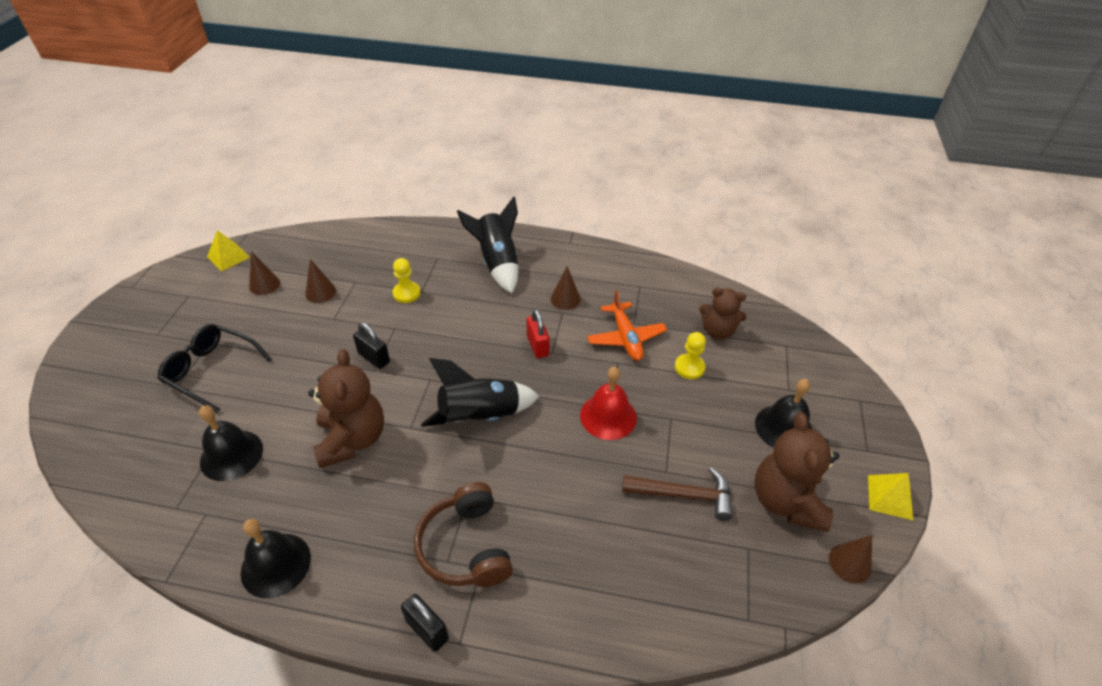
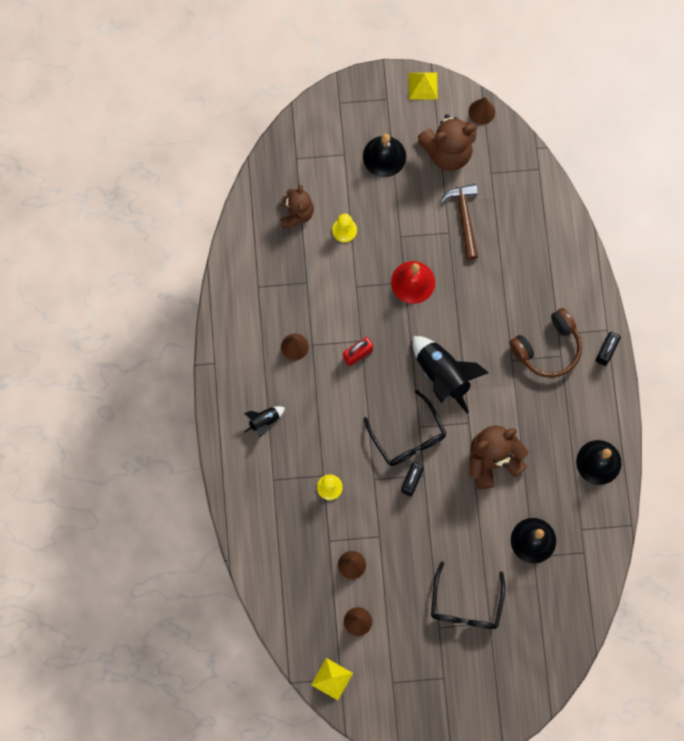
camera: 105 degrees left, 30 degrees up
black rocket [457,196,519,293] -> black rocket [244,406,285,438], size x0.50
orange plane [587,290,667,361] -> none
none -> black glasses [364,390,447,466]

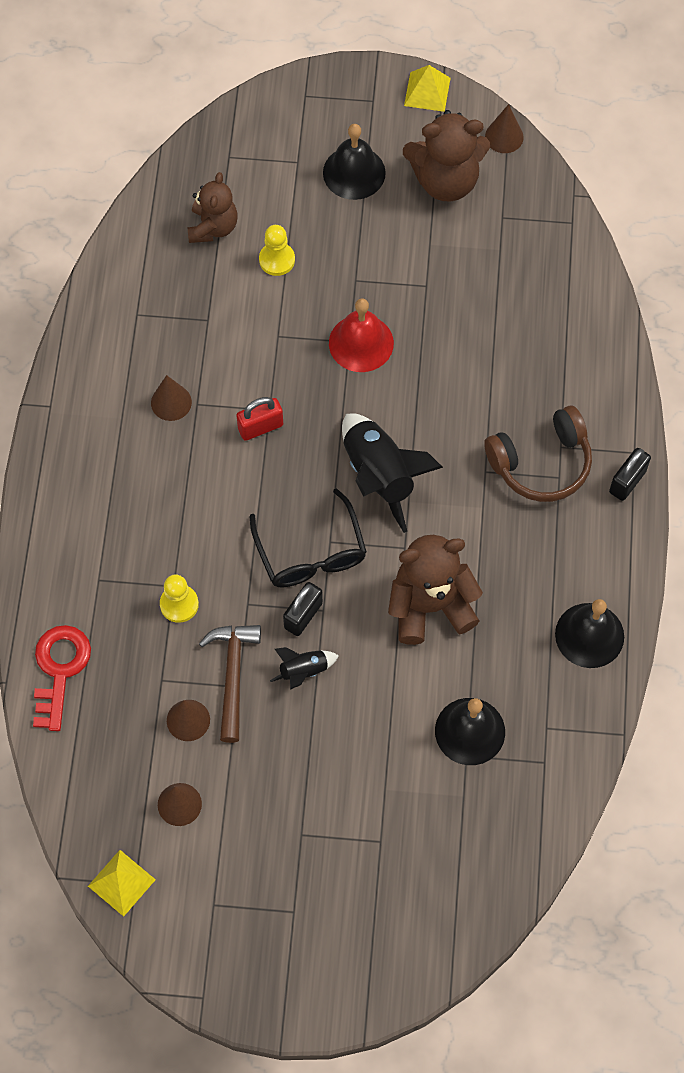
camera: 10 degrees right, 10 degrees down
black rocket [244,406,285,438] -> black rocket moved to [270,647,339,690]
black glasses [431,561,505,629] -> none
brown hammer [440,184,478,260] -> brown hammer moved to [199,625,261,743]
none -> red key [33,625,91,731]

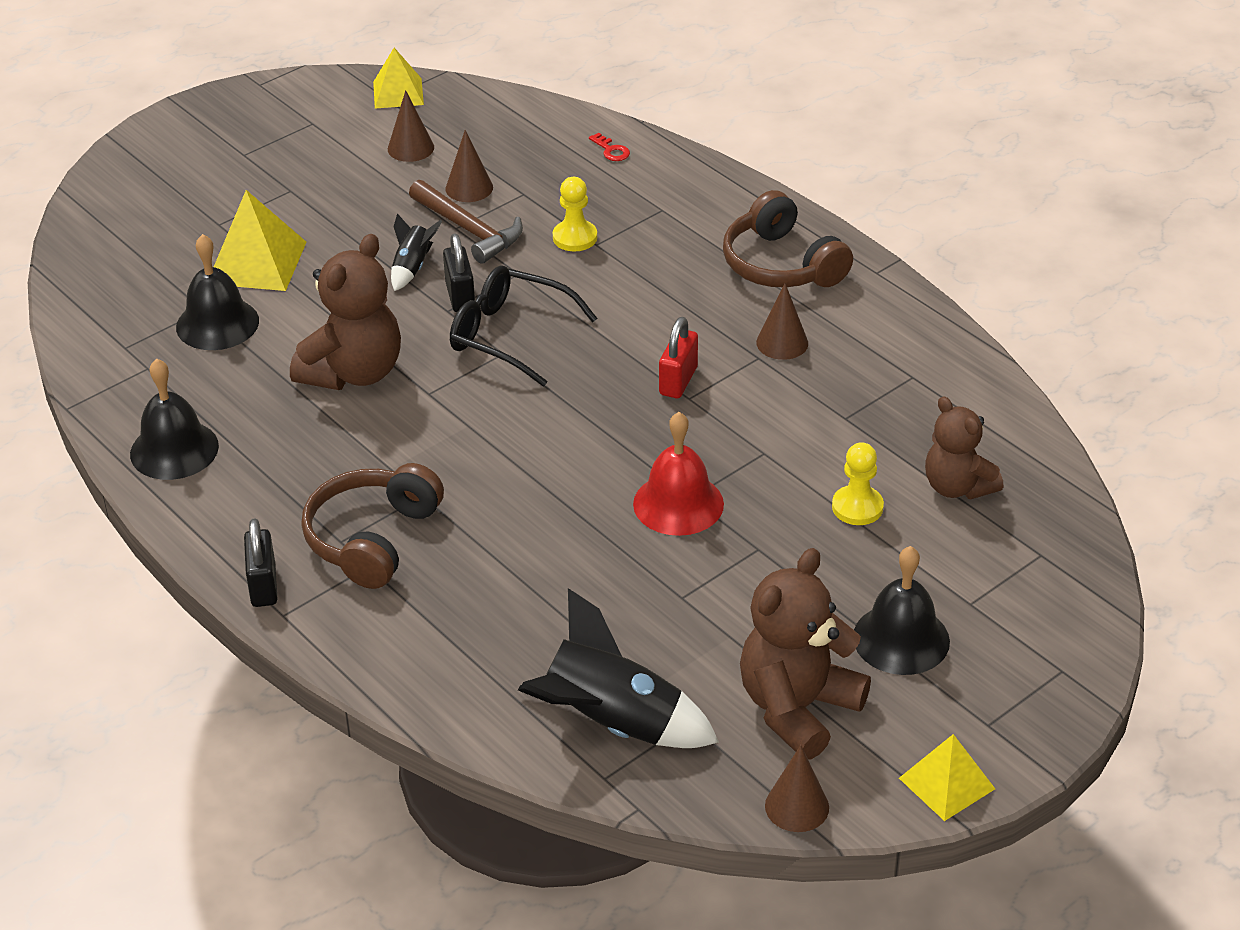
camera: 135 degrees right, 25 degrees down
red key [33,625,91,731] -> red key [589,133,630,161], size x0.44
black rocket [342,413,443,533] -> black rocket moved to [518,588,719,748]
none -> yellow pyramid [214,190,306,291]
none -> brown headphones [723,190,853,287]

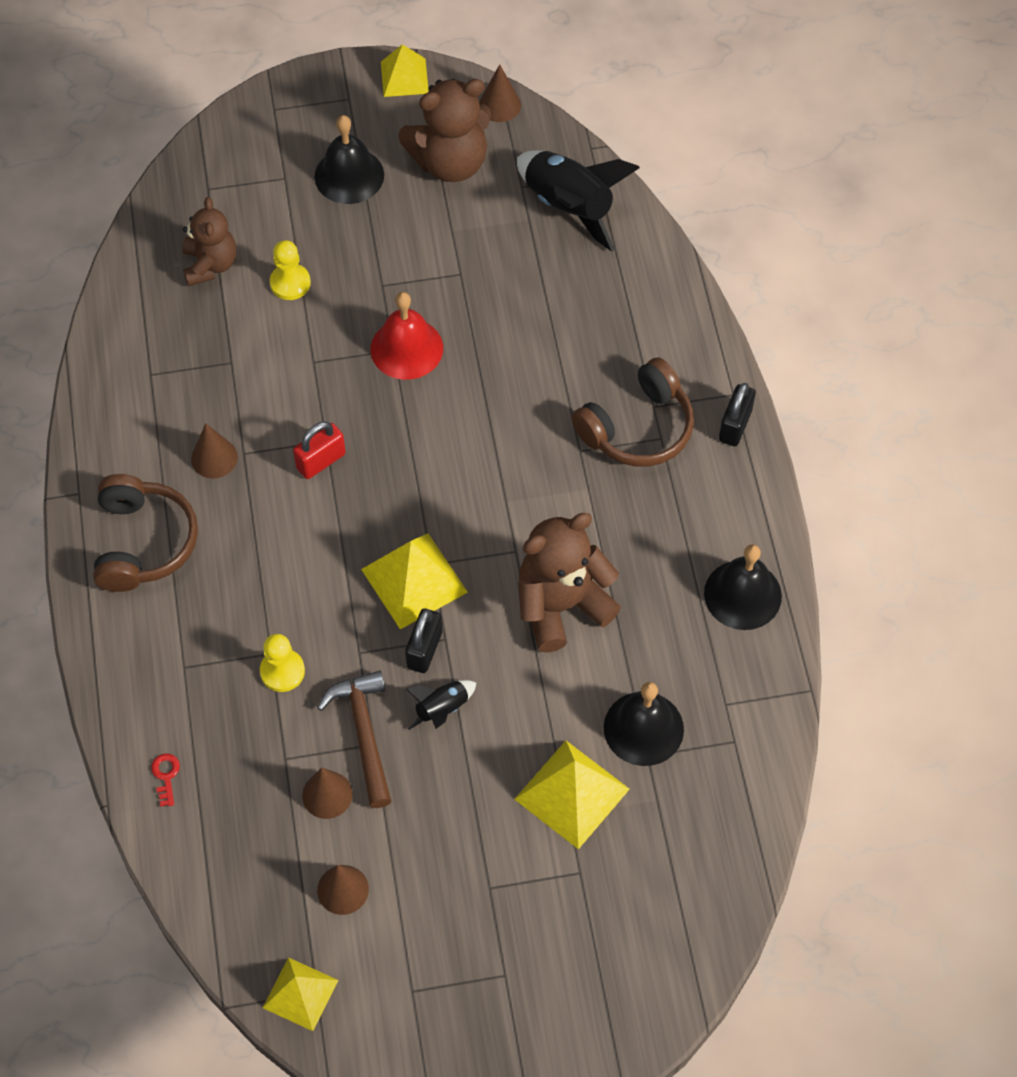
camera: 150 degrees left, 20 degrees up
black glasses [450,265,598,387] -> yellow pyramid [361,533,468,629]

